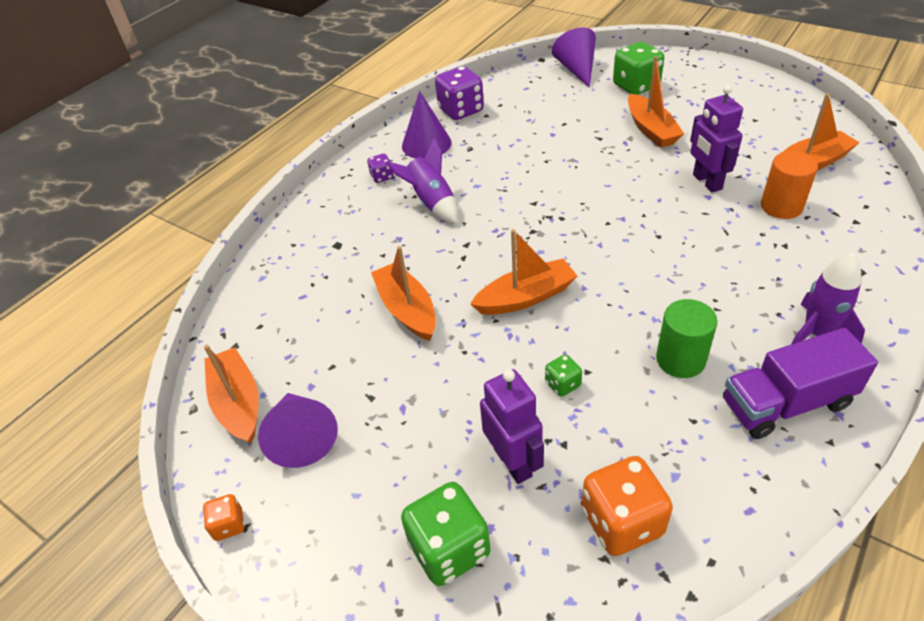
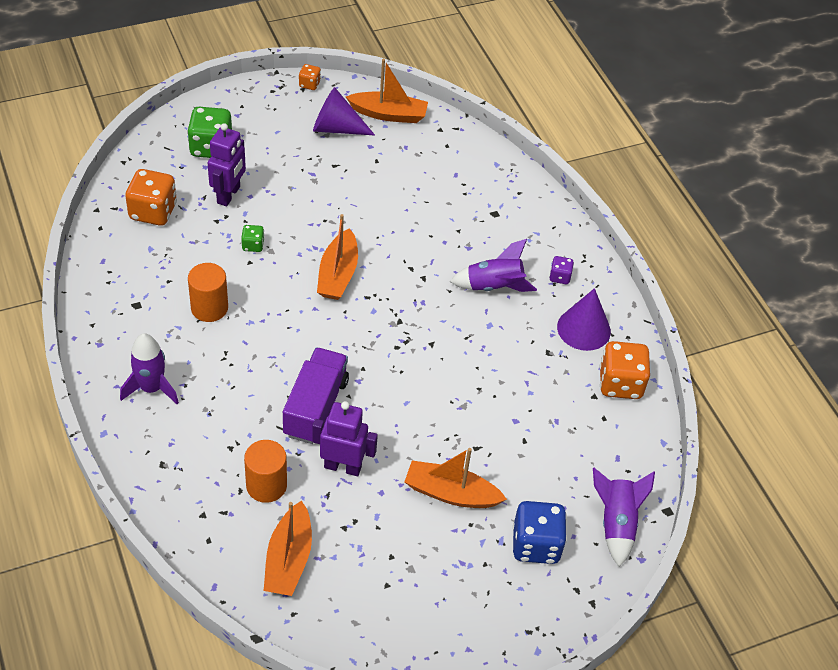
camera: 115 degrees right, 5 degrees up
orange boat [371,246,436,341] -> none
purple dice [435,66,484,120] -> orange dice [599,341,650,399]
purple robot [480,369,544,484] -> purple robot turned 75 degrees counterclockwise [208,123,246,206]
purple cone [552,27,596,88] -> purple rocket [593,468,655,567]
green dice [613,42,664,95] -> blue dice [513,501,567,564]
green cylinder [656,299,717,378] -> orange cylinder [188,263,228,322]
purple truck [723,328,878,439] -> purple truck moved to [283,347,349,444]

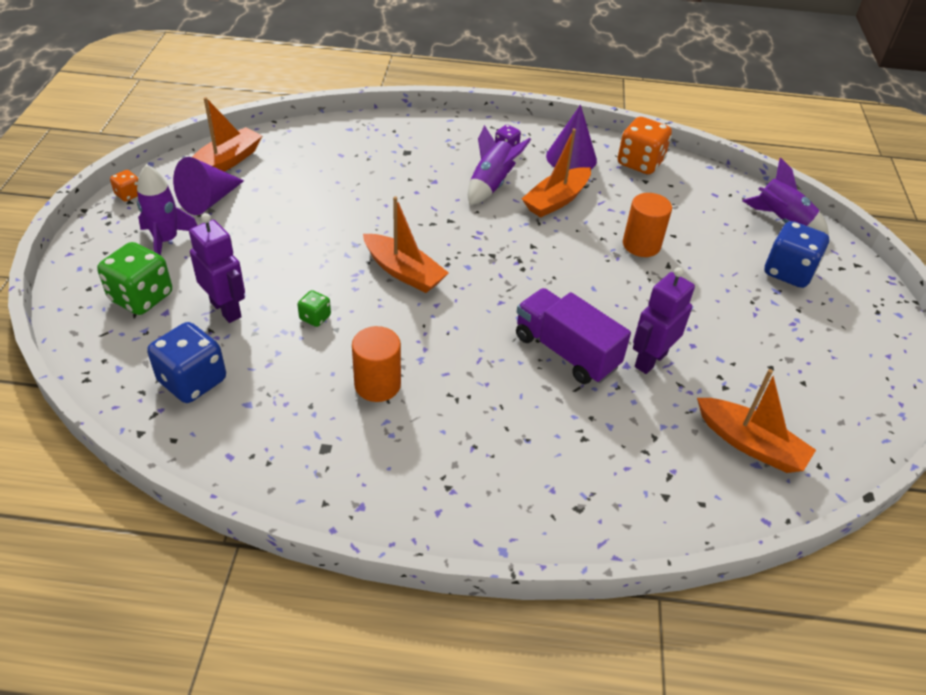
camera: 60 degrees left, 5 degrees down
purple rocket [120,333,179,404] -> purple rocket moved to [137,164,197,255]
orange dice [125,169,177,226] -> blue dice [147,322,226,403]
orange cylinder [244,440,287,503] -> orange cylinder moved to [623,193,672,257]
orange boat [404,448,507,508] -> orange boat moved to [522,128,591,218]

